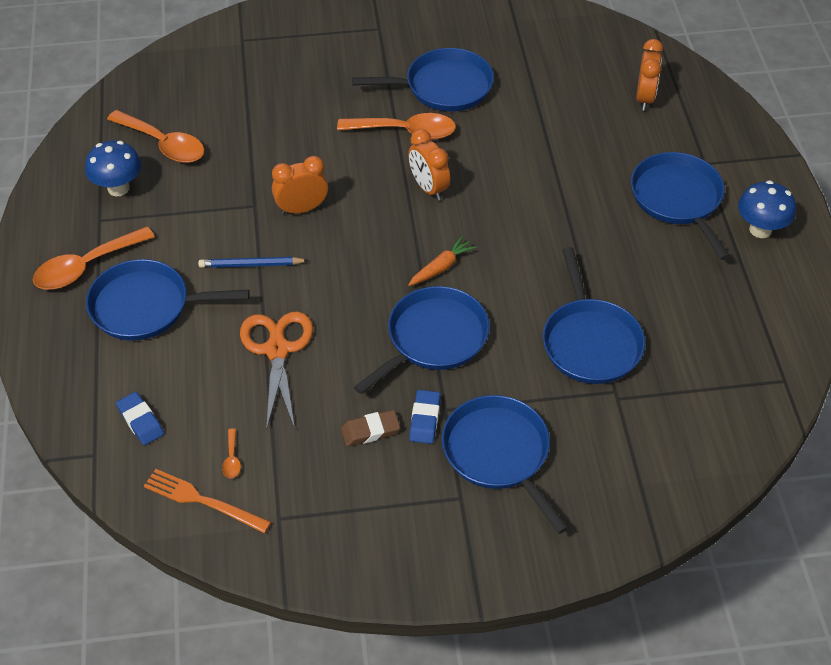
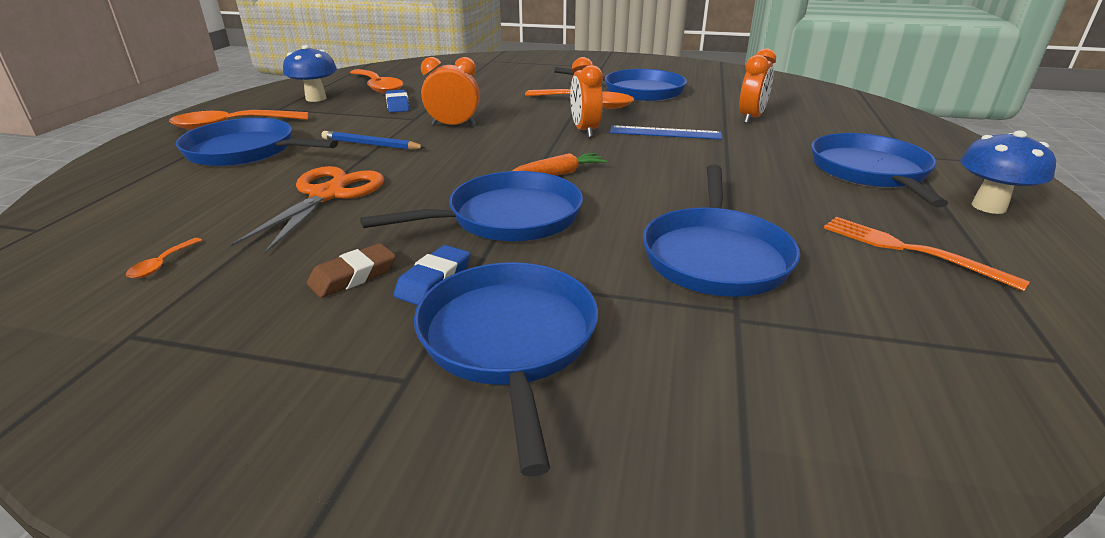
camera: 20 degrees right, 20 degrees down
blue eraser [116,392,164,445] -> blue eraser moved to [386,89,409,113]
orange fork [144,469,271,533] -> orange fork moved to [824,217,1030,291]
brown eraser [341,410,400,446] -> brown eraser turned 45 degrees counterclockwise [307,243,396,298]
orange clock [636,39,663,111] -> orange clock moved to [739,48,776,124]
none -> blue ruler [610,125,722,140]

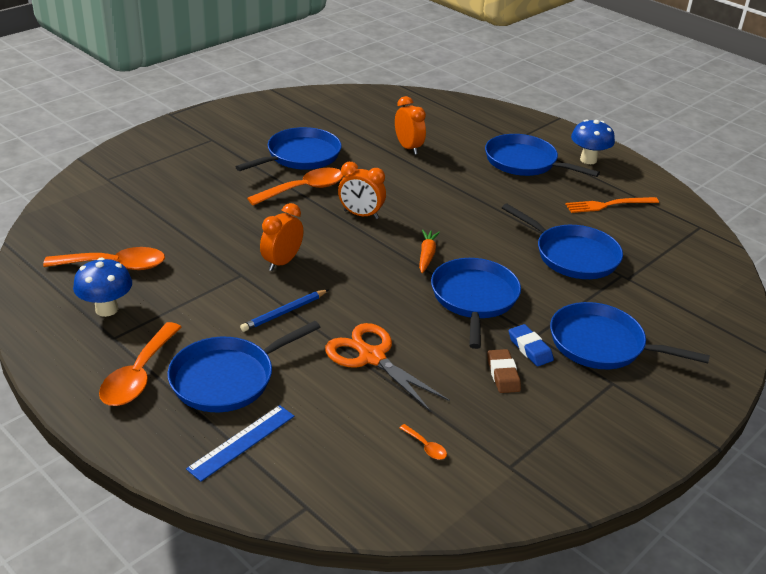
camera: 60 degrees left, 5 degrees up
blue eraser [386,89,409,113] -> none
blue ruler [610,125,722,140] -> blue ruler moved to [186,405,294,482]

